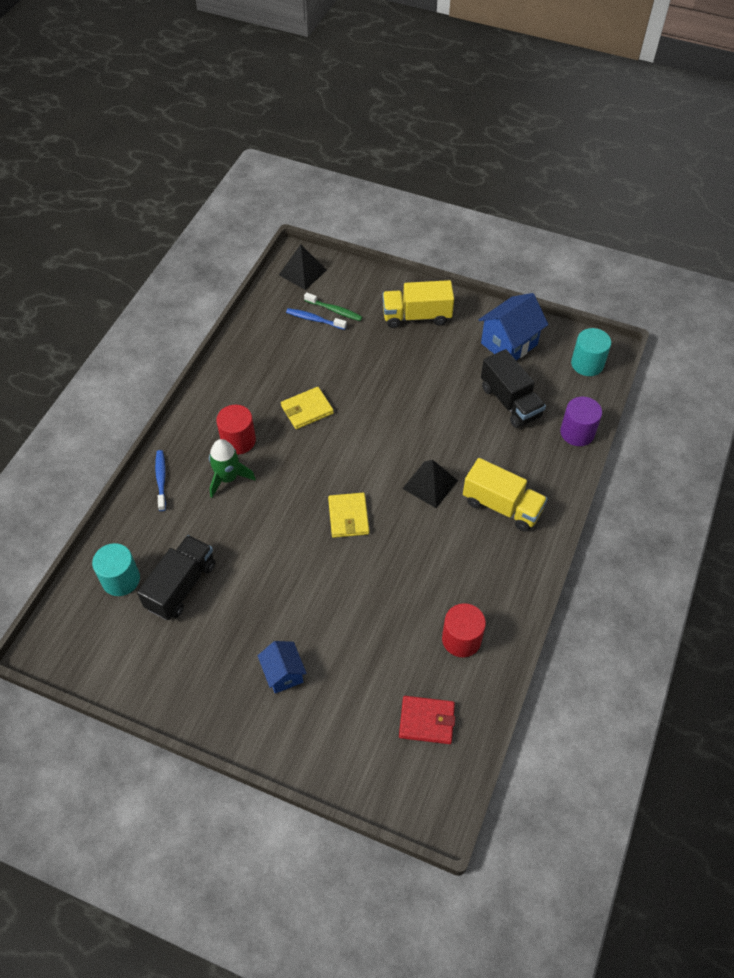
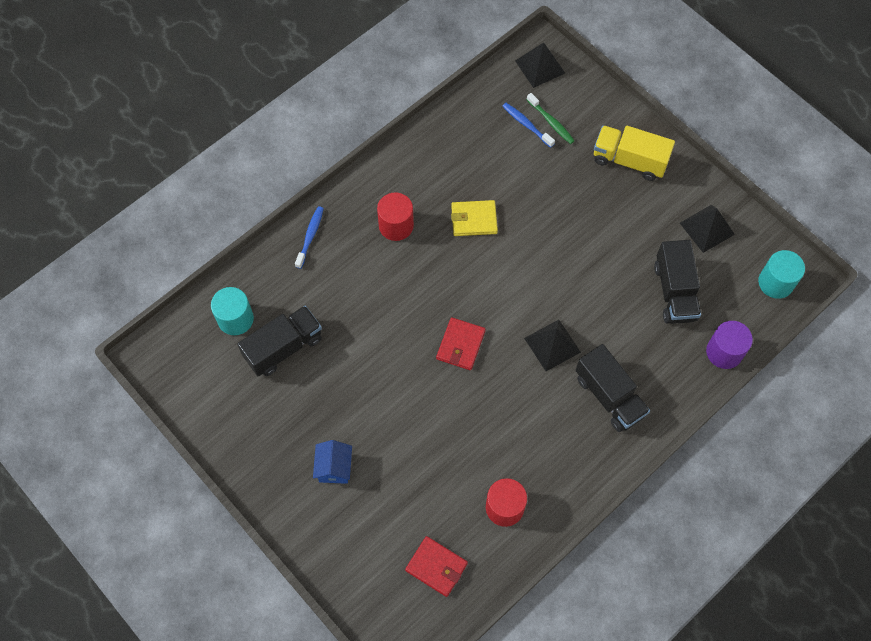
camera: 25 degrees right, 10 degrees up
green rocket [209,439,256,498] -> none
yellow wallet [328,493,369,538] -> red wallet [436,317,486,370]
yellow truck [463,458,548,532] -> black truck [576,344,650,432]
blue house [479,293,548,360] -> black pyramid [680,205,735,253]

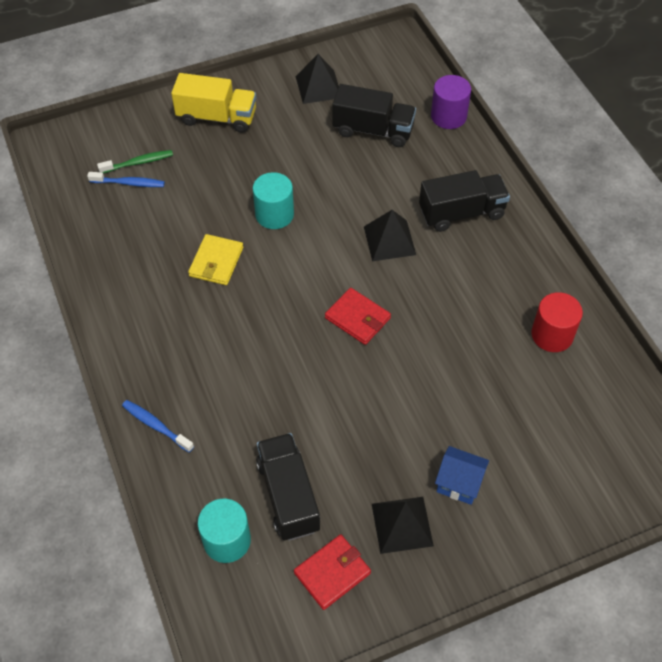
camera: 70 degrees left, 10 degrees down
red cylinder [377,192,414,241] -> none
red wallet [405,536,468,597] -> red wallet moved to [294,534,371,610]
blue toothbrush [502,103,555,148] -> blue toothbrush turned 150 degrees counterclockwise [87,172,165,187]
black pyramid [515,42,565,88] -> black pyramid moved to [372,497,434,554]
yellow truck [594,125,675,181] -> yellow truck turned 120 degrees counterclockwise [171,73,256,133]
turquoise cylinder [758,250,805,299] -> turquoise cylinder moved to [253,172,294,229]

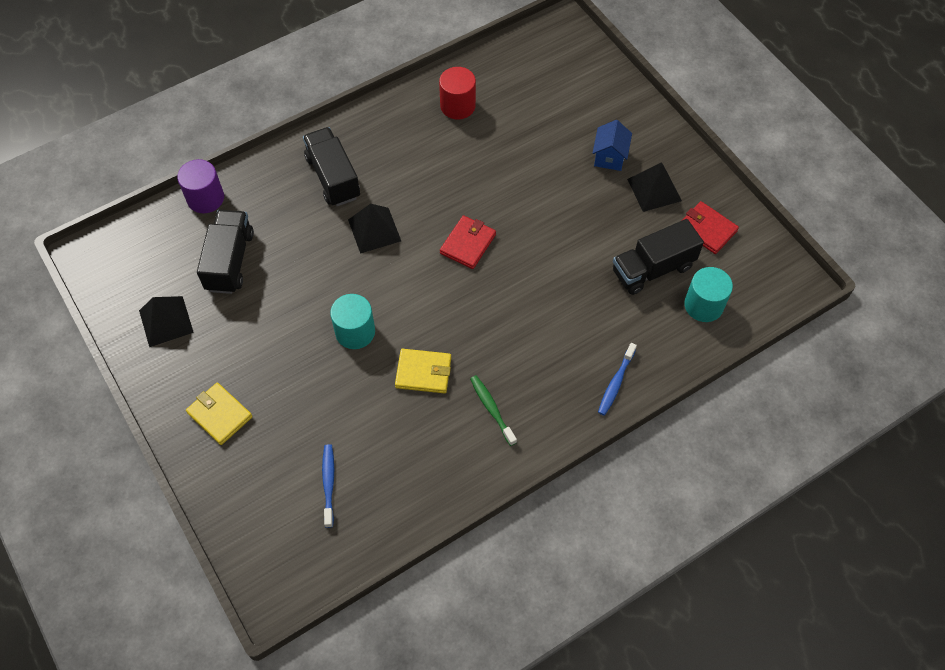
camera: 100 degrees left, 5 degrees up
green toothbrush [97,150,173,173] -> green toothbrush moved to [470,375,517,446]
yellow truck [171,73,256,133] -> yellow wallet [186,383,252,445]

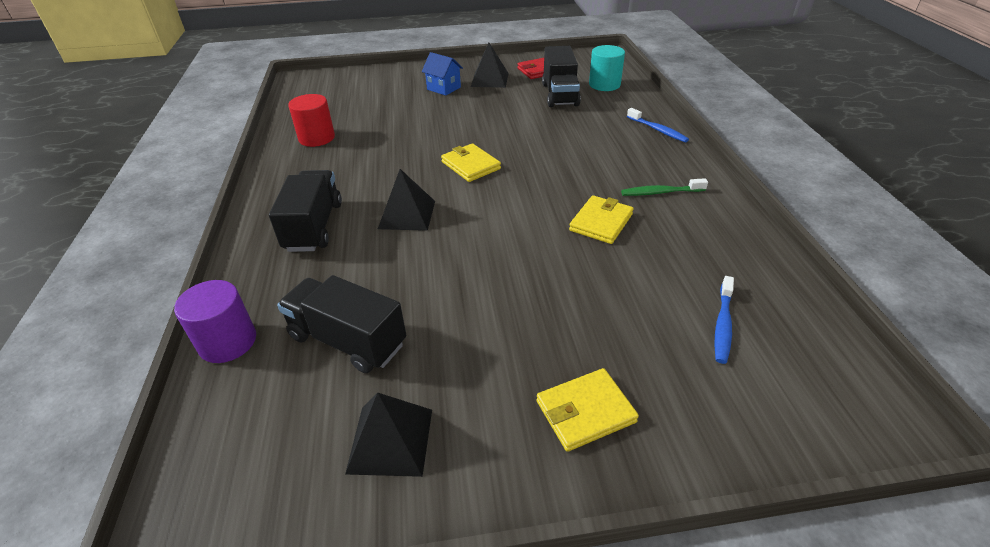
camera: 65 degrees left, 20 degrees down
black truck [303,127,360,206] -> black truck turned 90 degrees clockwise [269,170,342,252]
blue toothbrush [322,444,334,528] -> blue toothbrush turned 90 degrees counterclockwise [714,276,734,364]
turquoise cylinder [330,294,375,349] -> none
red wallet [440,215,496,269] -> yellow wallet [441,143,501,182]

